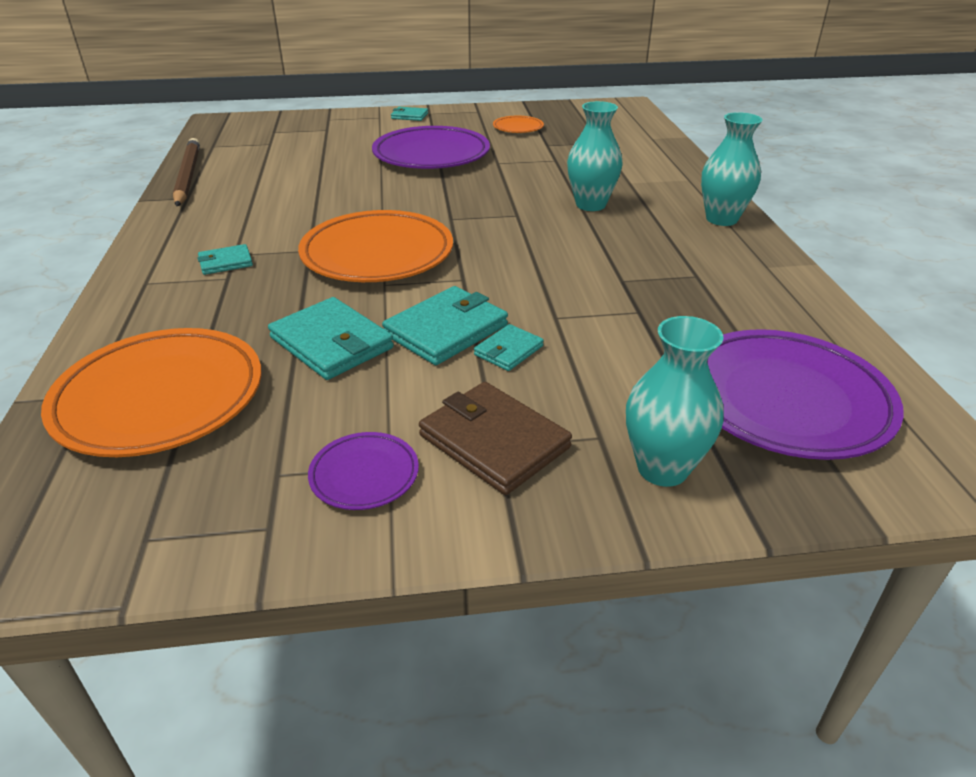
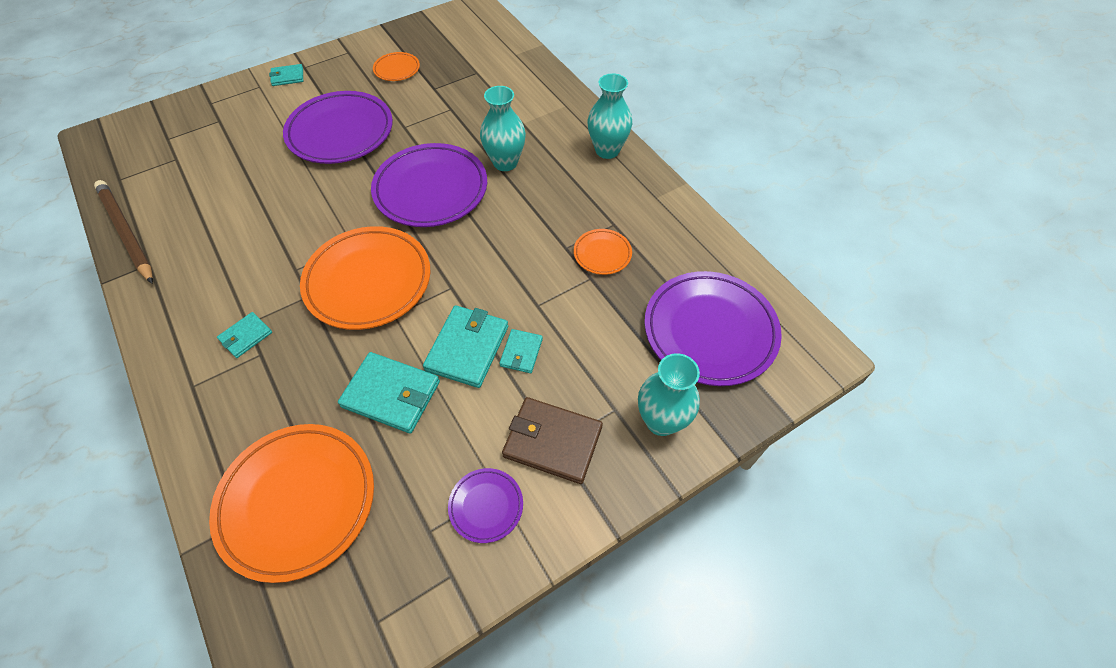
camera: 25 degrees left, 20 degrees up
none -> purple plate [371,143,487,227]
none -> orange plate [574,229,632,275]

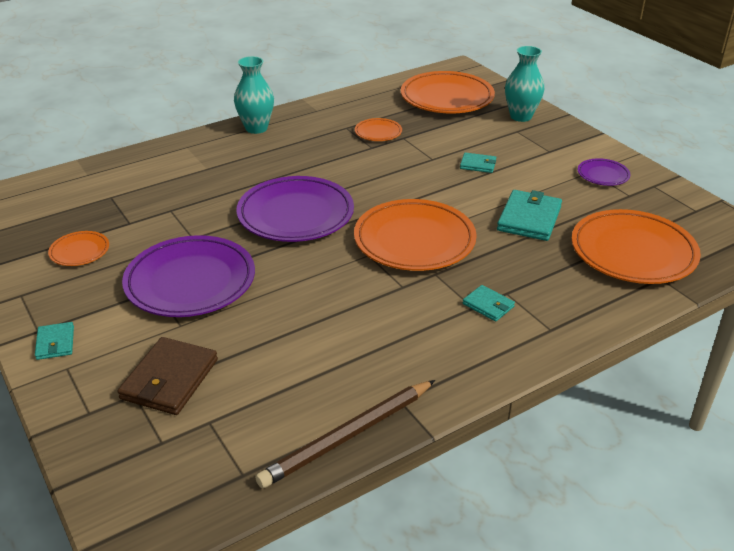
camera: 90 degrees left, 20 degrees down
turquoise wallet [423,305,508,388] -> none
turquoise vase [480,86,526,171] -> none
brown wallet [502,397,603,484] -> brown wallet moved to [117,337,218,415]
purple plate [644,271,782,386] -> orange plate [401,71,495,113]

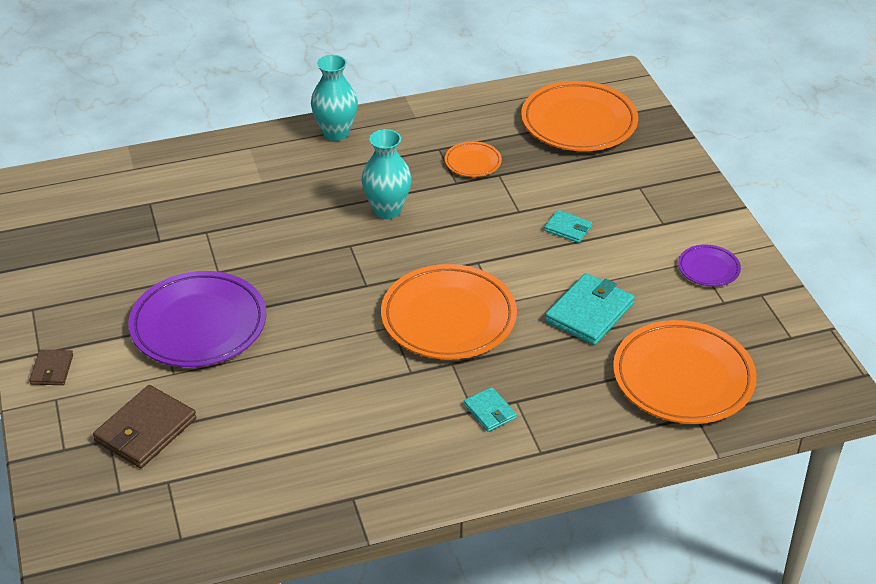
camera: 15 degrees right, 5 degrees up
turquoise wallet [35,322,74,360] -> brown wallet [30,350,73,385]
orange plate [48,231,109,266] -> none
purple plate [237,176,354,242] -> none
brown pencil [255,380,435,488] -> none
turquoise vase [505,46,544,122] -> turquoise vase moved to [361,129,412,219]

